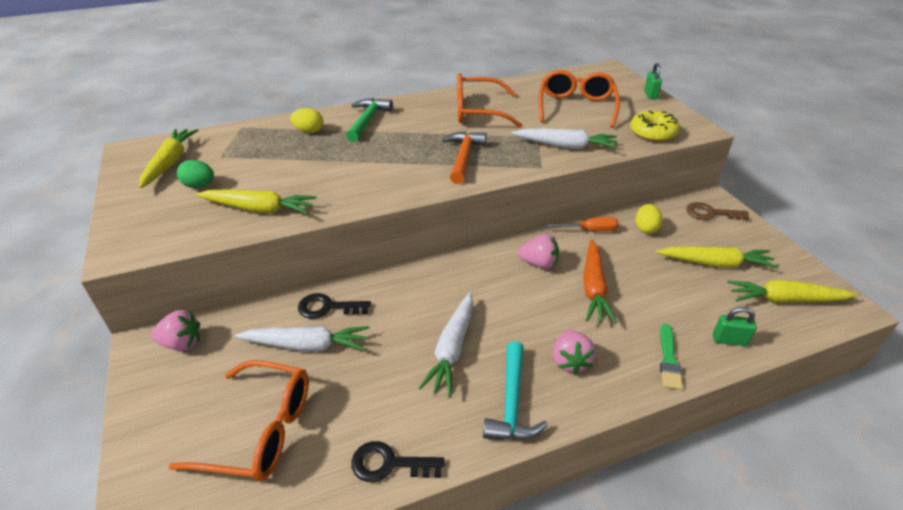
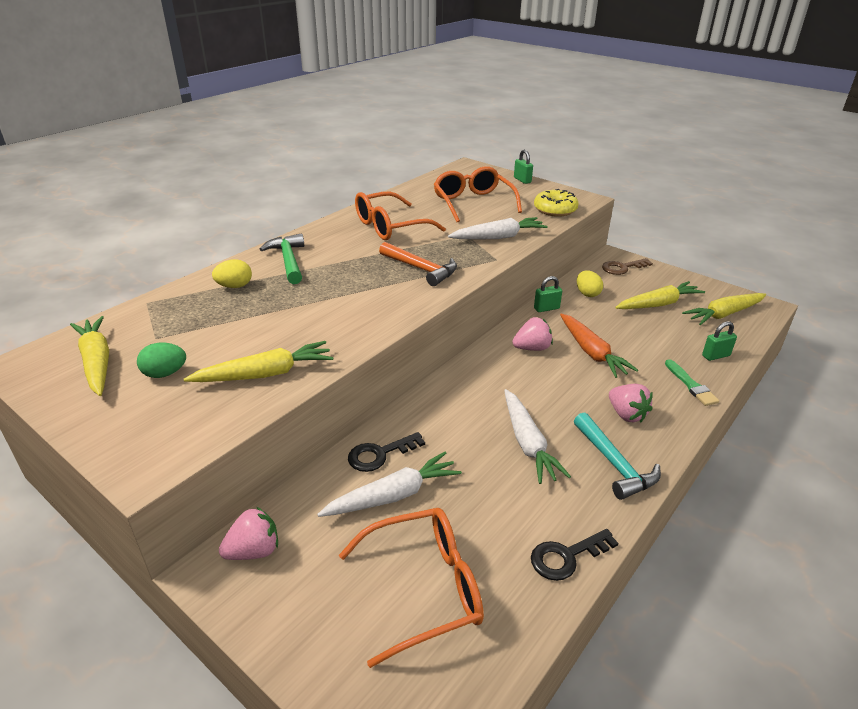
camera: 30 degrees left, 5 degrees down
orange hammer [442,132,487,184] -> orange hammer turned 150 degrees clockwise [379,242,457,286]
orange screwdriver [544,217,619,231] -> green padlock [534,276,562,312]

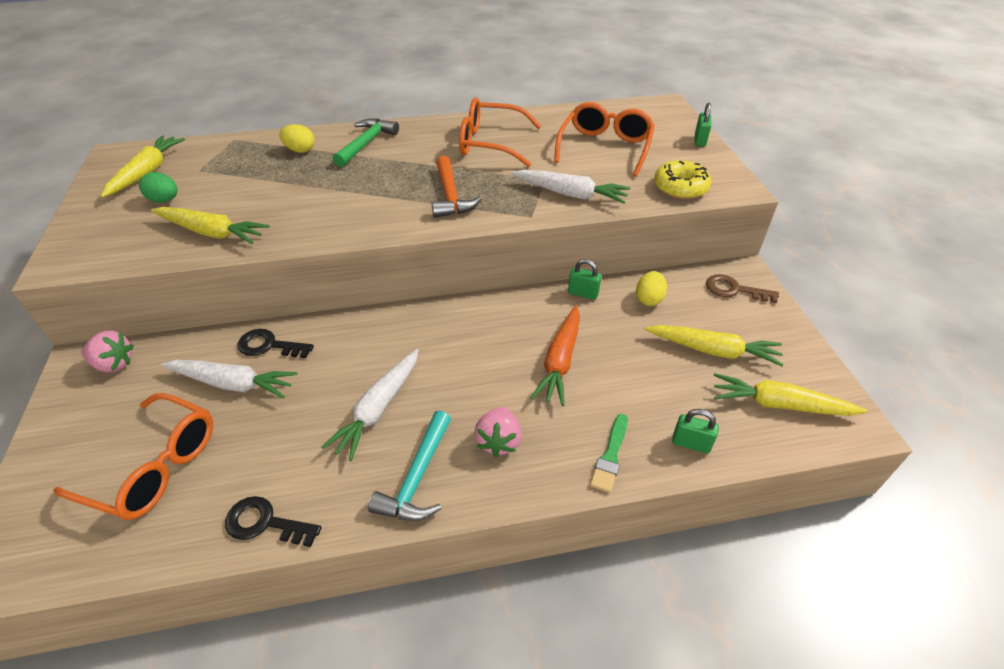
camera: 40 degrees right, 10 degrees up
pink strawberry [512,317,553,351] -> none

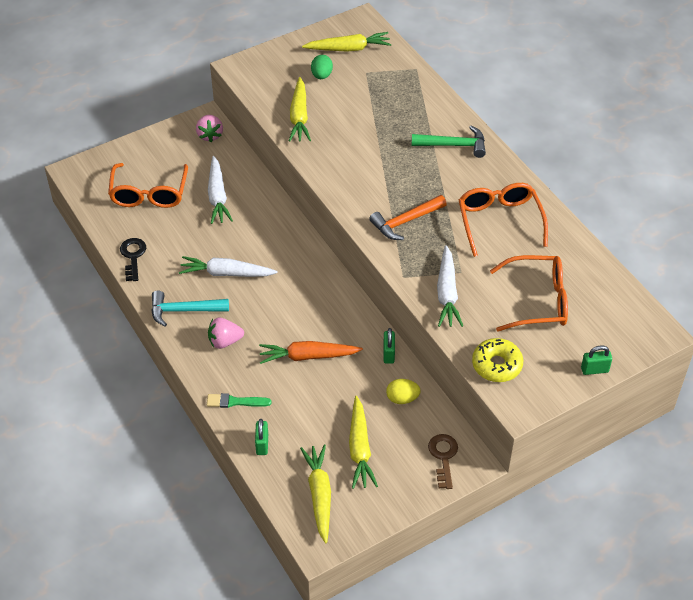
camera: 70 degrees right, 5 degrees up
black key [237,329,314,358] -> none
yellow egg [279,124,314,153] -> none

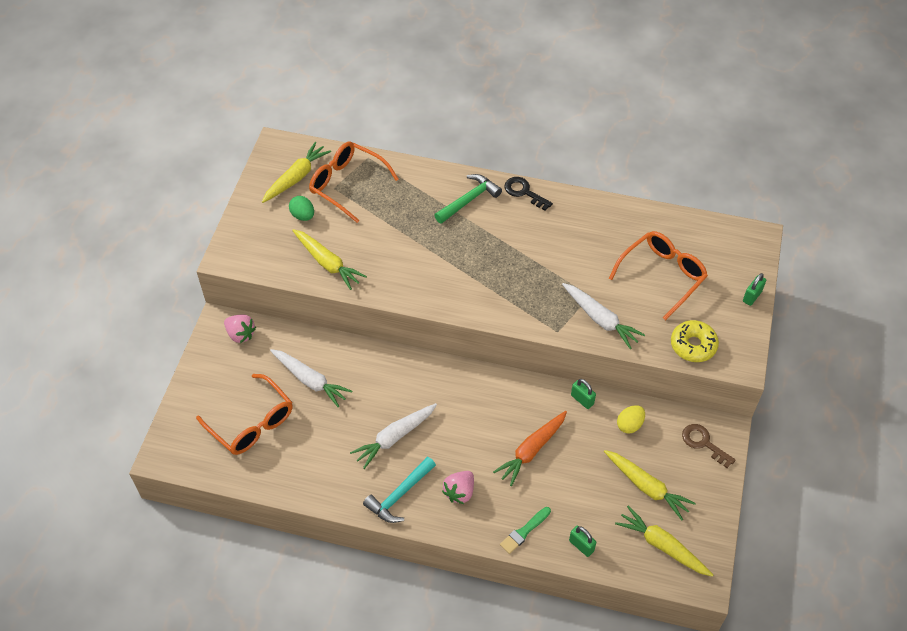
camera: 45 degrees left, 5 degrees up
black key [120,238,146,281] -> black key moved to [504,177,553,211]
orange hammer [369,195,447,240] -> none
orange glasses [459,183,548,257] -> orange glasses moved to [309,142,398,223]

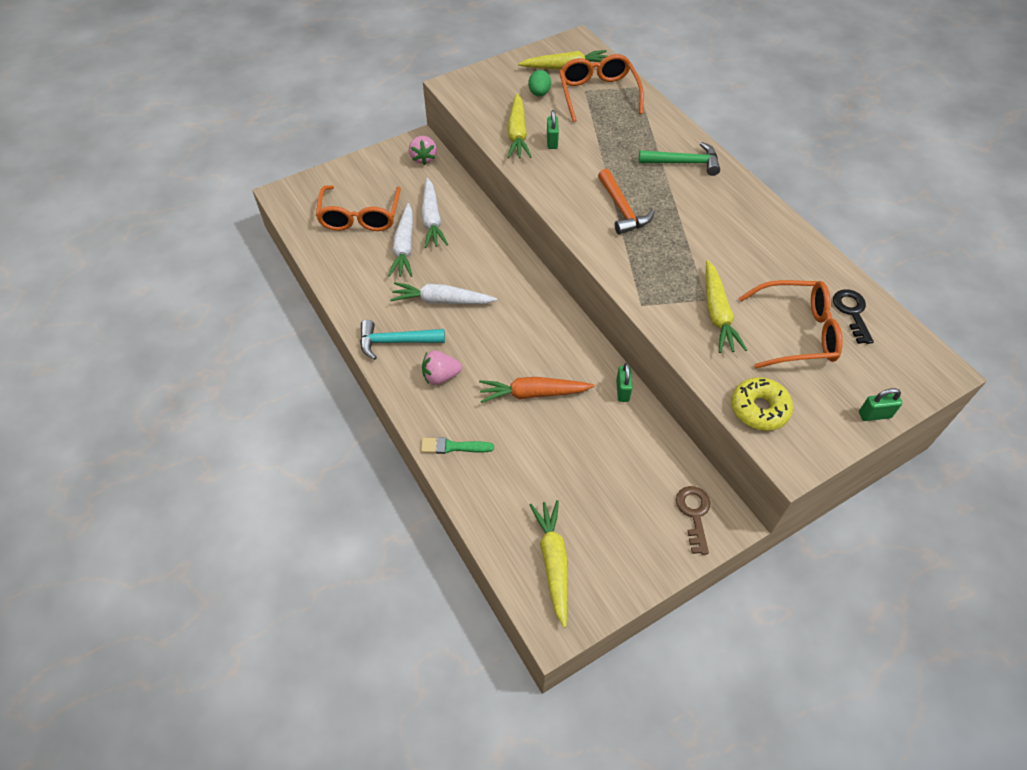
camera: 45 degrees right, 0 degrees up
black key [504,177,553,211] -> black key moved to [833,289,874,344]
white carrot [562,283,645,349] -> white carrot moved to [388,203,413,277]
green padlock [569,526,596,557] -> green padlock moved to [547,110,559,149]
yellow carrot [604,450,696,521] -> yellow carrot moved to [706,260,747,353]
yellow egg [617,405,645,434] -> none
none -> orange hammer [598,169,655,235]

